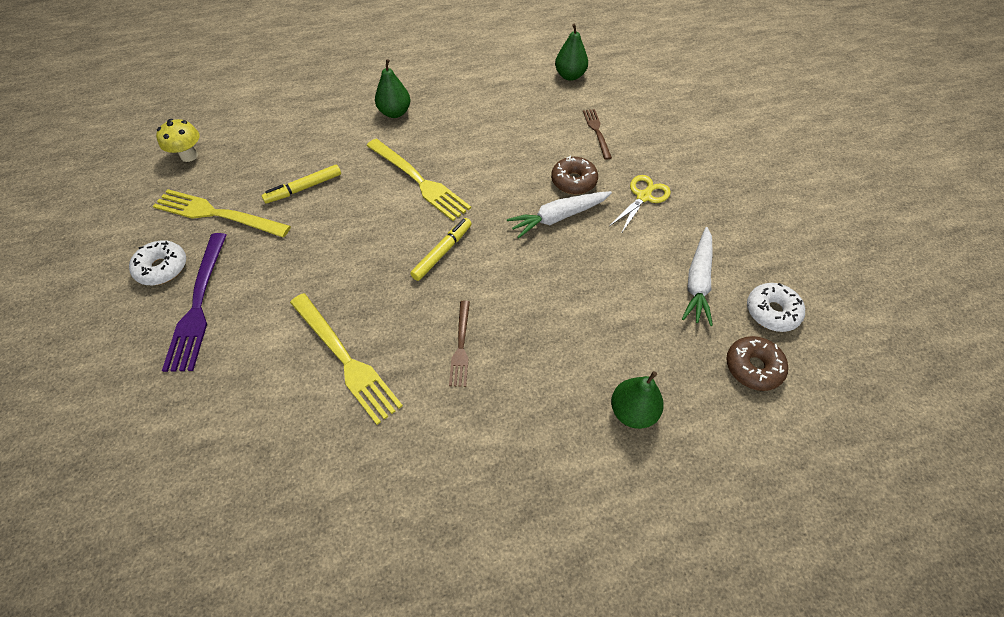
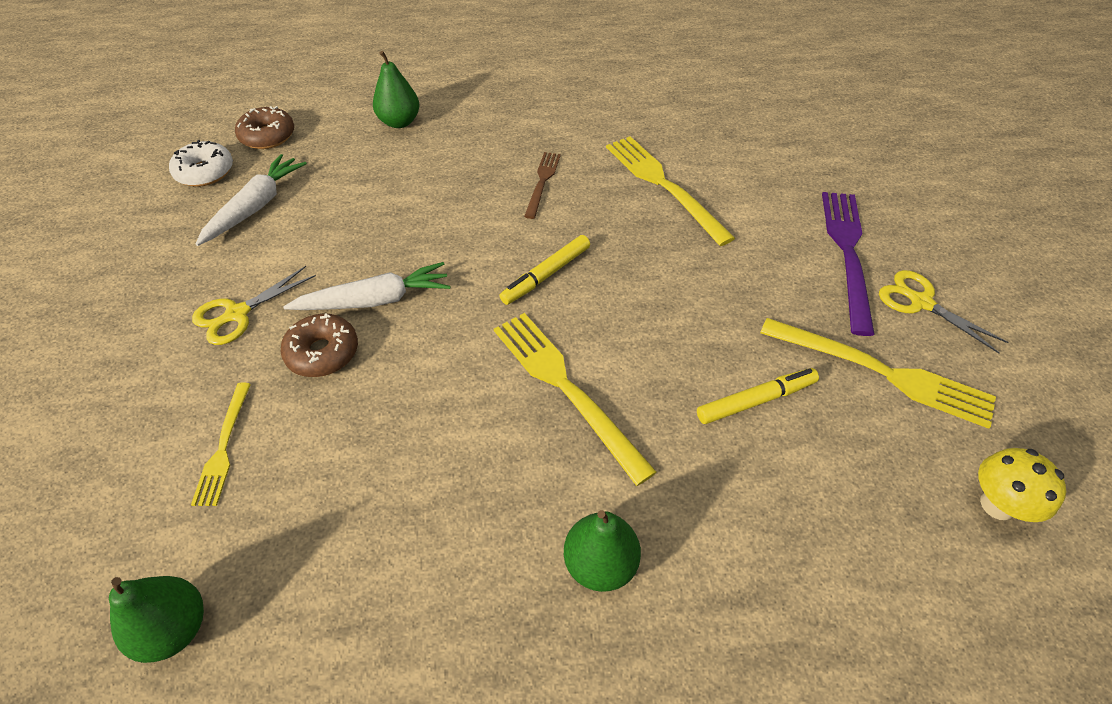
camera: 170 degrees left, 5 degrees down
white donut [129,240,186,285] -> yellow scissors [879,270,1008,353]
brown fork [583,109,612,160] -> yellow fork [191,383,251,506]

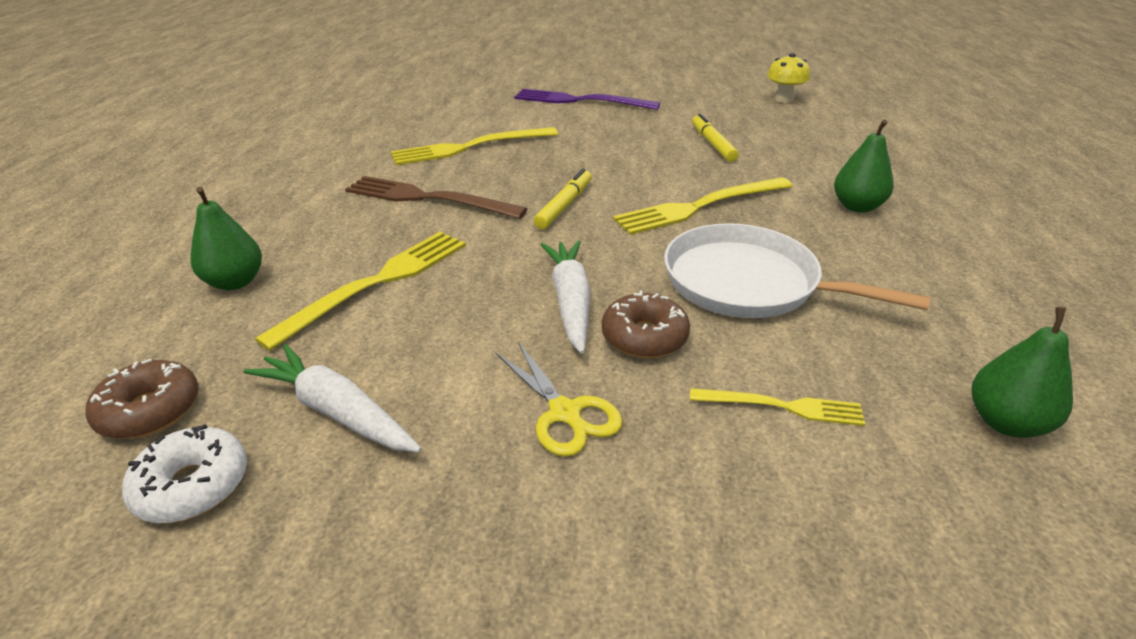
camera: 80 degrees left, 15 degrees down
yellow marker [500,235,590,305] -> yellow marker turned 120 degrees counterclockwise [534,169,592,230]
brown fork [524,152,561,219] -> brown fork [345,176,528,219], size x1.76
yellow fork [760,318,996,429] -> yellow fork moved to [255,232,466,351]
yellow scissors [879,270,1008,353] -> none
none -> white pan [664,223,931,318]

